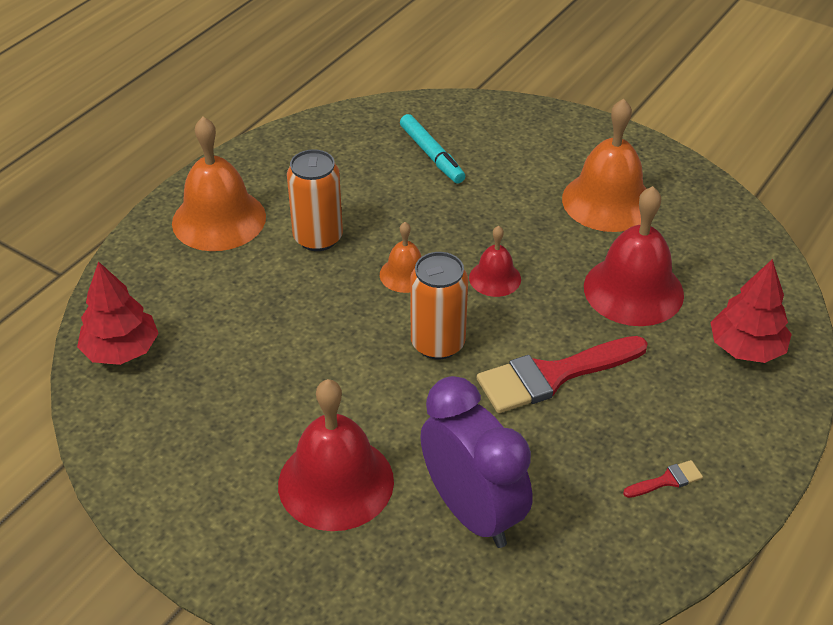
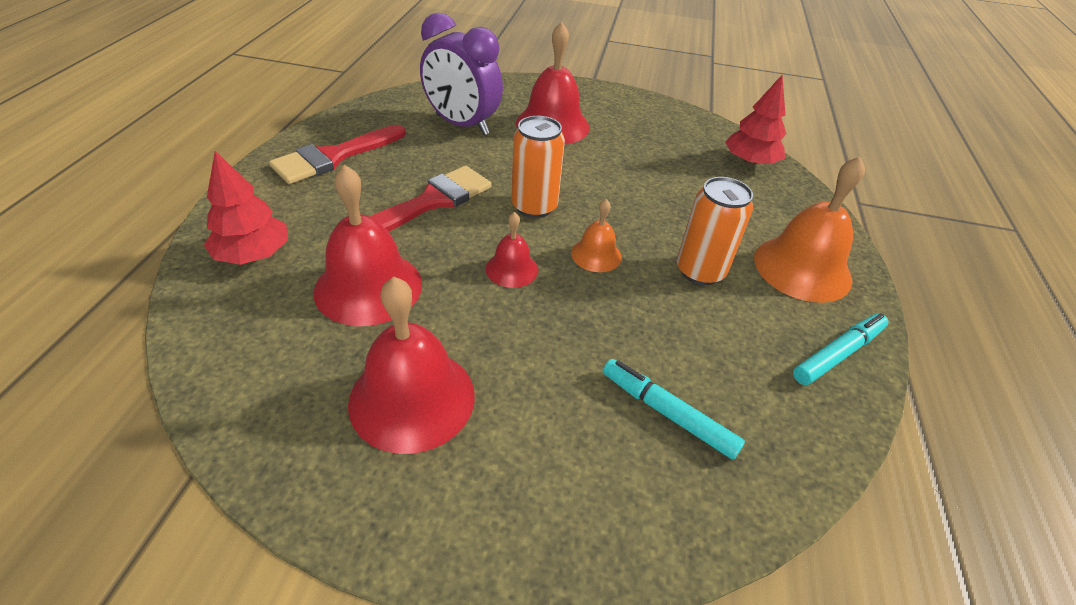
camera: 155 degrees right, 0 degrees up
orange bell [562,99,647,232] -> red bell [348,276,475,454]
red brush [623,460,703,498] -> red brush [269,125,406,184], size x2.35
none -> turquoise marker [793,313,888,385]

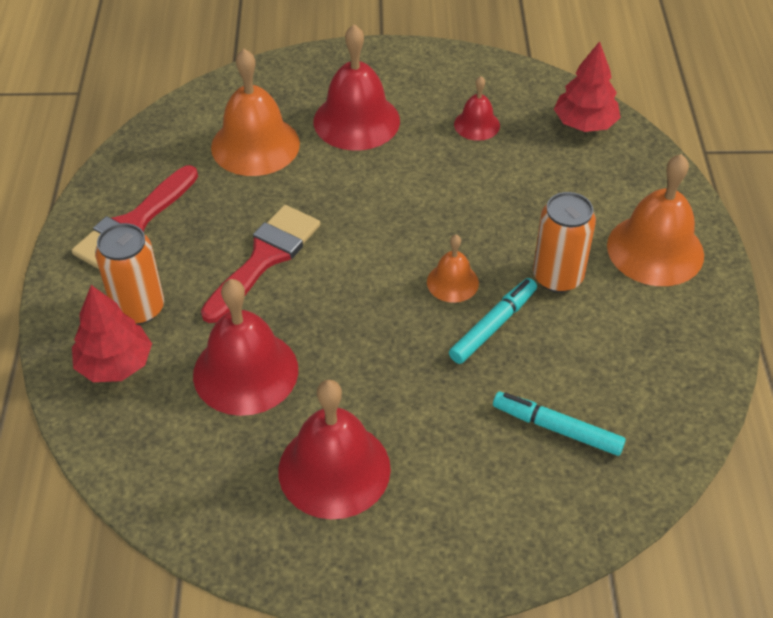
camera: 10 degrees left, 5 degrees up
purple clock [420,12,503,135] -> orange bell [211,49,300,176]
red bell [486,212,538,288] -> red bell moved to [454,76,500,141]
orange can [511,116,565,218] -> orange can moved to [95,223,164,325]
turquoise marker [793,313,888,385] -> turquoise marker moved to [449,278,537,364]

